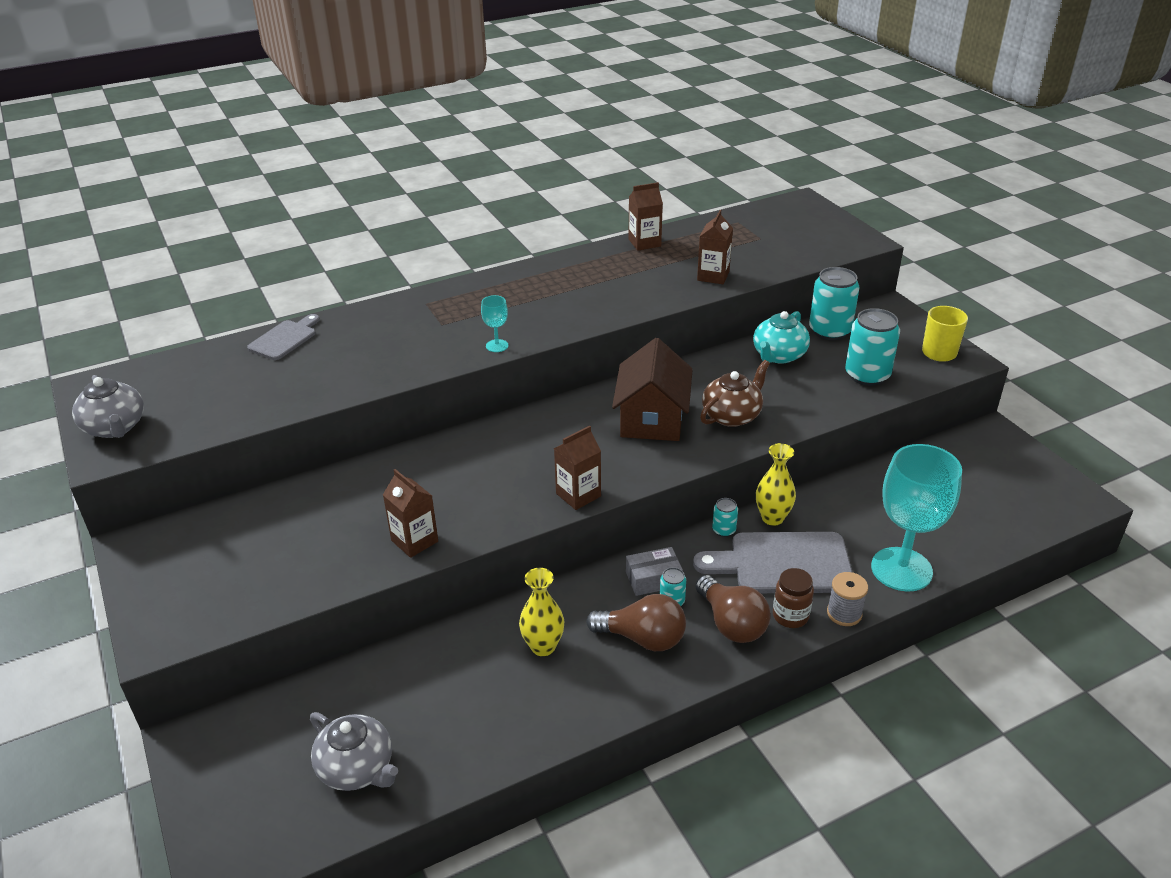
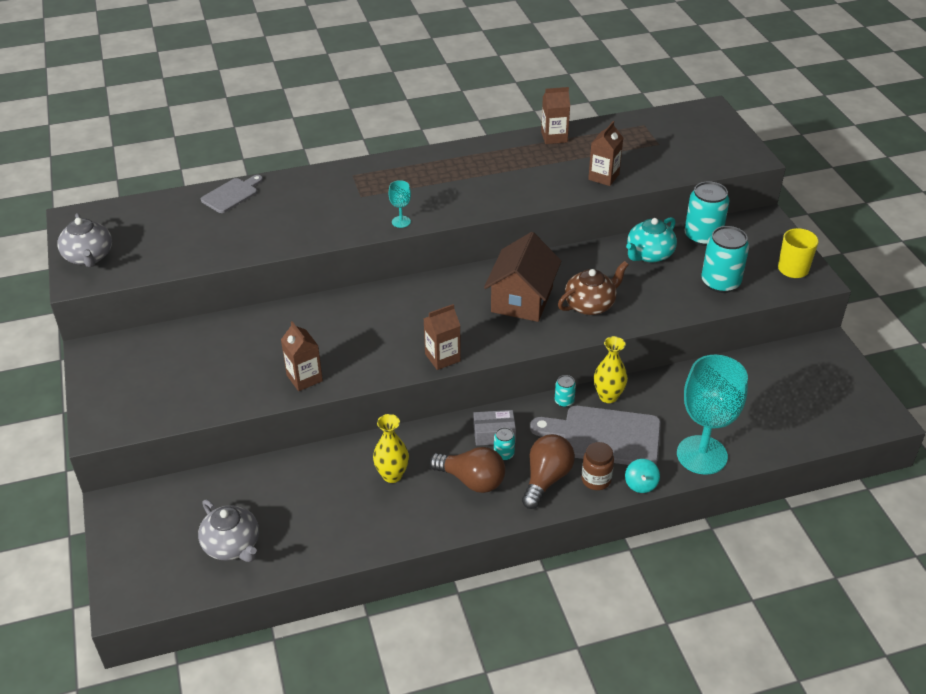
camera: 10 degrees right, 5 degrees up
brown light bulb [695,575,771,643] -> brown light bulb turned 135 degrees counterclockwise [522,434,575,509]
grey spool [827,572,868,626] -> turquoise spinning top [625,459,660,493]

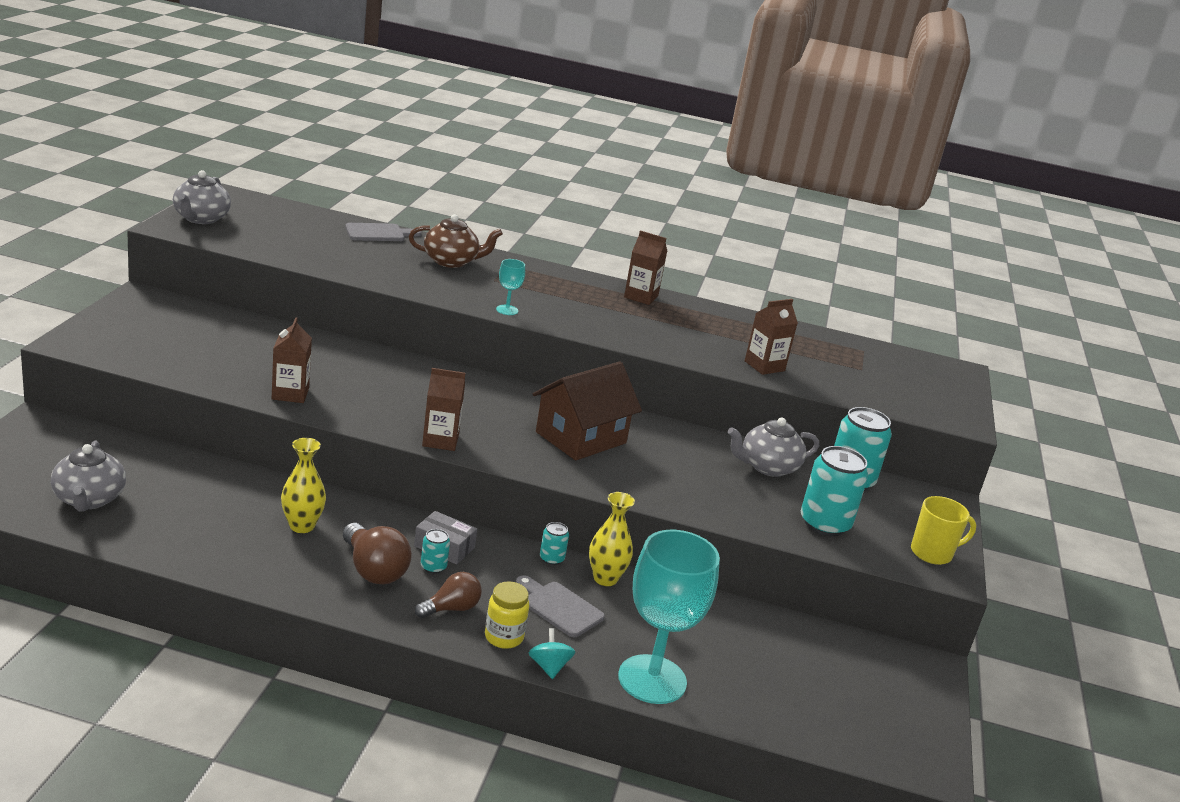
camera: 25 degrees right, 15 degrees down
brown light bulb [522,434,575,509] -> brown light bulb [415,572,482,618], size x0.66
grey cutting board [530,406,661,465] -> grey cutting board [516,575,605,637], size x0.58
brown carton [541,87,570,144] -> brown carton moved to [624,230,667,305]
brown teapot [558,261,629,315] -> brown teapot moved to [409,214,503,268]
brown jar [582,442,614,490] -> yellow jar [485,581,529,649]
turquoise spinning top [625,459,660,493] -> turquoise spinning top turned 135 degrees clockwise [529,628,575,679]
turquoise teapot [626,217,677,263] -> grey teapot [728,417,819,477]

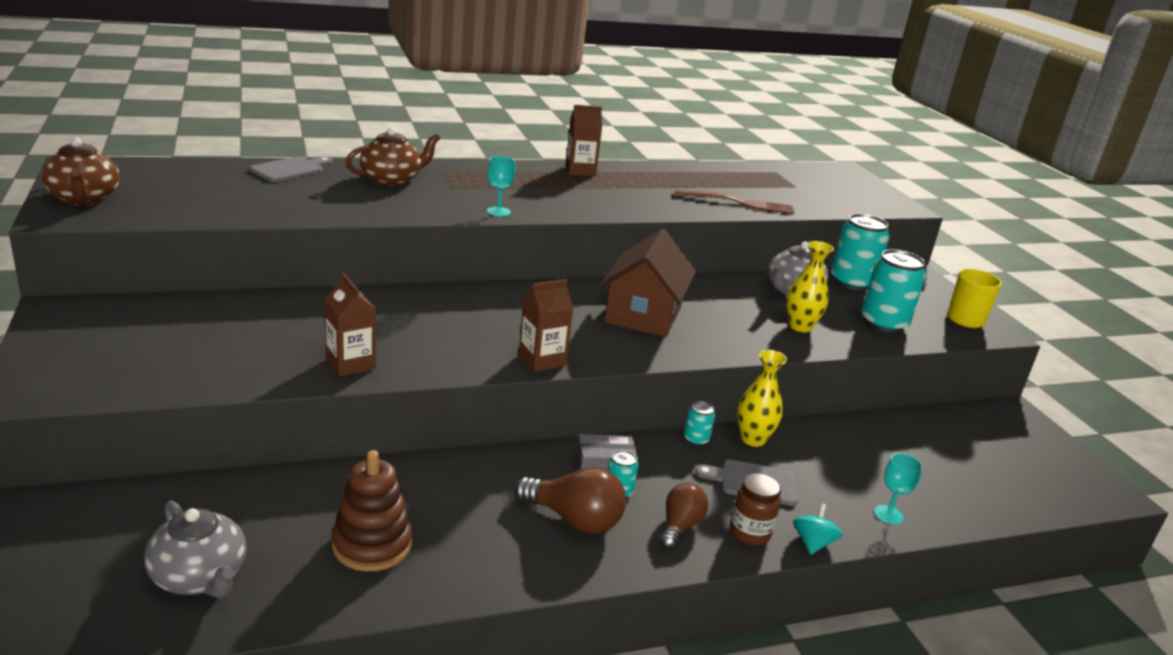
camera: 30 degrees left, 0 degrees up
grey teapot [173,170,231,224] -> brown teapot [41,137,120,205]
yellow vase [281,438,326,533] -> yellow vase moved to [786,241,834,332]
yellow jar [485,581,529,649] -> brown jar [730,473,781,546]
turquoise spinning top [529,628,575,679] -> turquoise spinning top turned 60 degrees clockwise [793,503,842,555]
turquoise goblet [618,530,720,704] -> turquoise goblet [874,453,922,525], size x0.42
brown carton [745,299,798,375] -> brown fork [675,190,795,214]
none -> brown stacking toy [332,450,413,572]

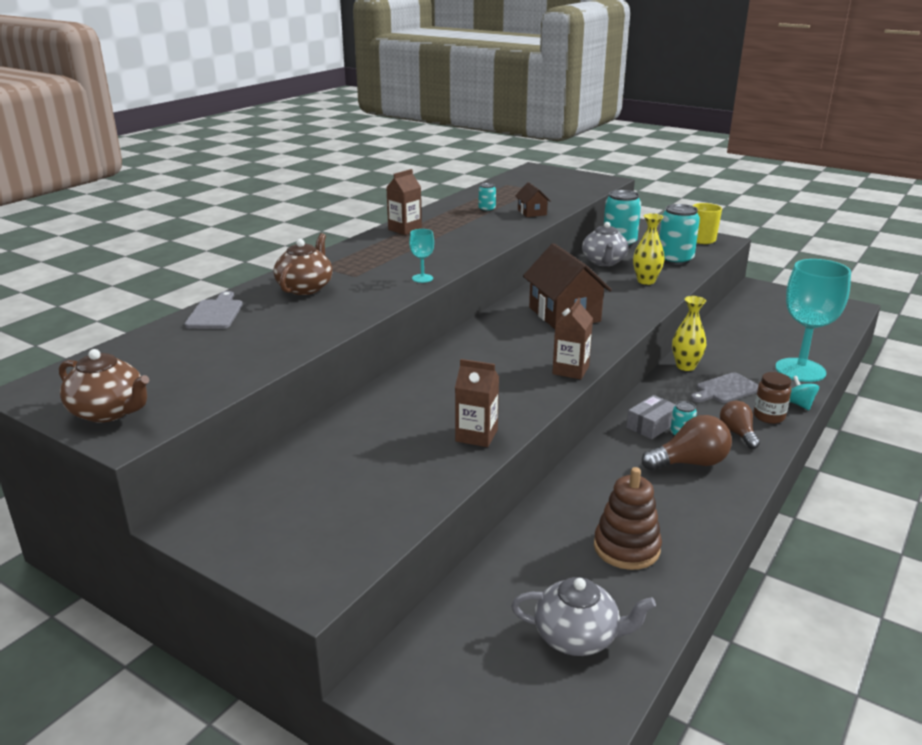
camera: 35 degrees left, 0 degrees up
brown fork [675,190,795,214] -> brown house [515,182,551,217]
turquoise can [684,401,715,446] -> turquoise can moved to [479,183,496,212]
turquoise goblet [874,453,922,525] -> turquoise goblet [775,259,851,382], size x2.41

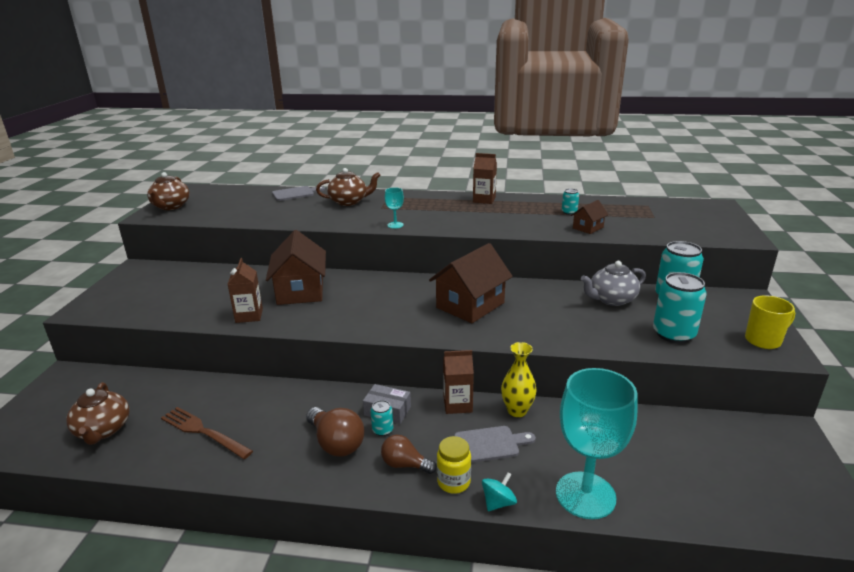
camera: 65 degrees right, 0 degrees up
grey teapot [511,577,656,656] -> brown teapot [66,382,129,445]
brown carton [552,298,593,379] -> brown carton moved to [443,350,474,414]
brown stacking toy [594,467,662,570] -> brown fork [161,407,253,459]
yellow vase [633,213,665,285] -> none
grey cutting board [691,372,758,403] -> grey cutting board turned 135 degrees clockwise [454,426,536,463]
brown light bulb [720,400,760,449] -> brown light bulb turned 120 degrees counterclockwise [381,435,437,474]
brown jar [754,372,791,424] -> yellow jar [437,436,471,494]
none -> brown house [266,230,326,305]

